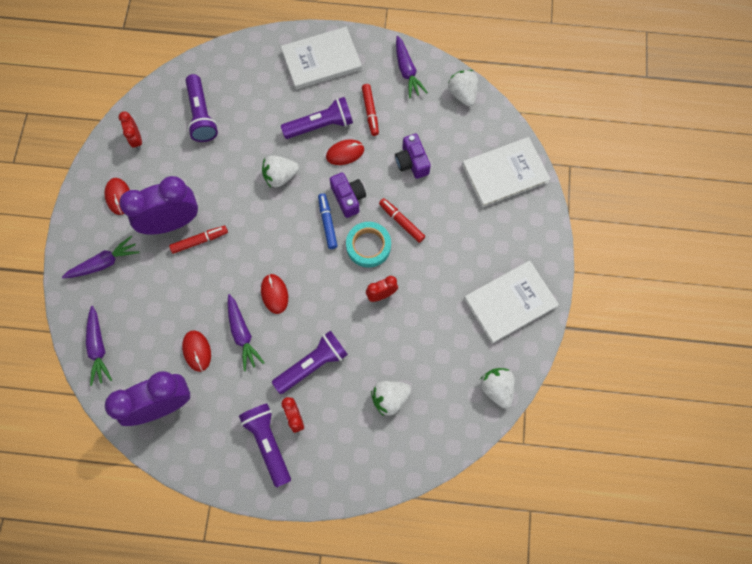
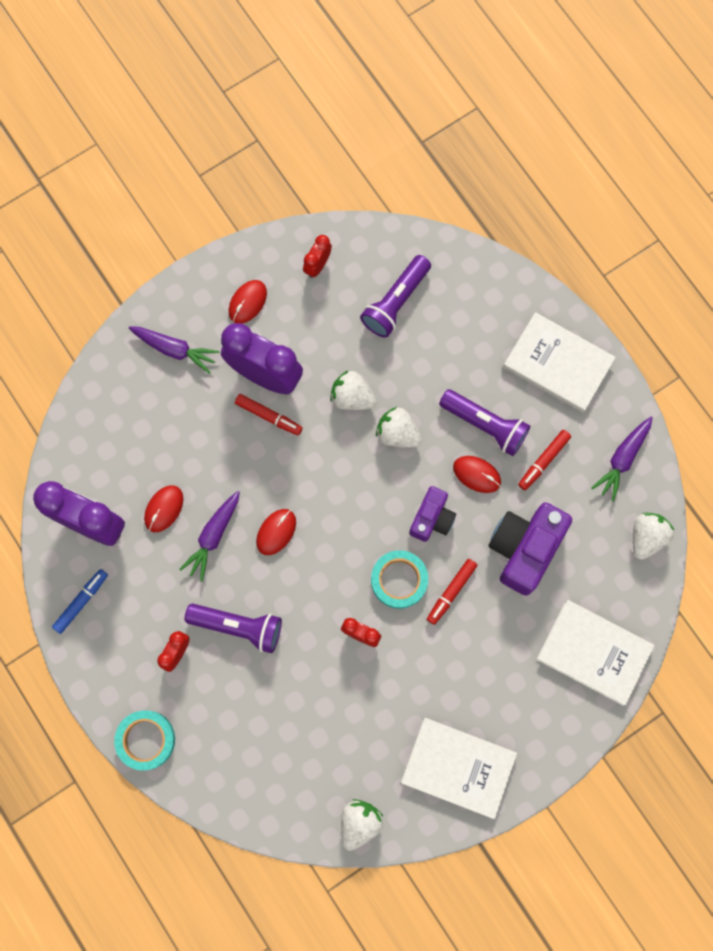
camera: 50 degrees right, 5 degrees up
purple carrot [86,306,112,386] -> none
purple flashlight [239,403,291,488] -> none
blue marker [318,193,338,249] -> blue marker moved to [52,569,108,634]
white strawberry [371,381,411,416] -> white strawberry moved to [330,370,377,410]
red marker [379,198,425,243] -> red marker turned 150 degrees counterclockwise [427,559,477,625]
purple camera [395,134,431,179] -> purple camera [488,502,572,596], size x1.68
none -> turquoise tape [114,710,175,770]

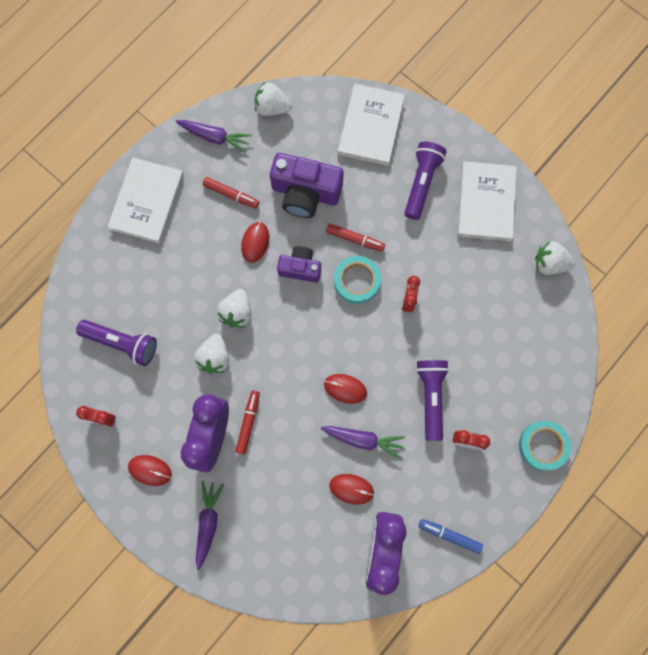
camera: 105 degrees left, 0 degrees up
purple flashlight [439,389,531,456] -> purple flashlight moved to [404,142,446,220]

